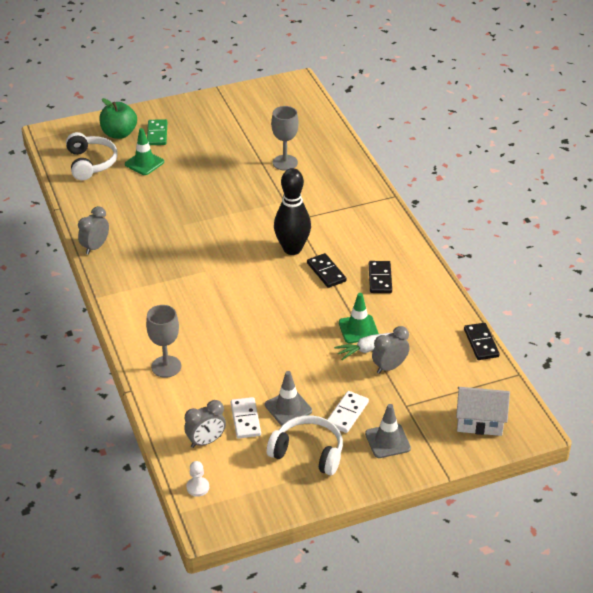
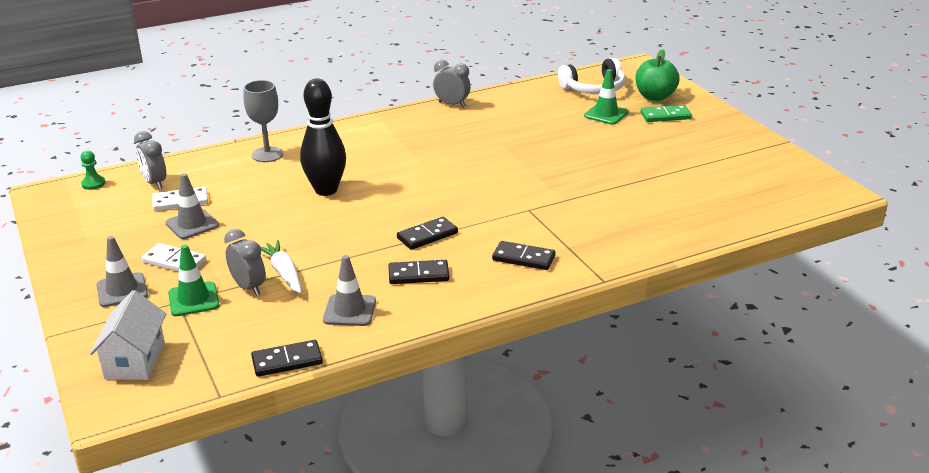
camera: 85 degrees right, 10 degrees down
white pawn [186,461,209,497] -> green pawn [81,150,105,190]
white headphones [267,415,343,475] -> none
grey goblet [271,106,299,171] -> none
black bowling pin [274,168,311,255] -> black bowling pin moved to [300,79,346,196]
green traffic cone [339,293,379,343] -> green traffic cone moved to [168,245,220,316]
none -> grey traffic cone [323,255,376,326]
none -> black domino [492,241,556,270]

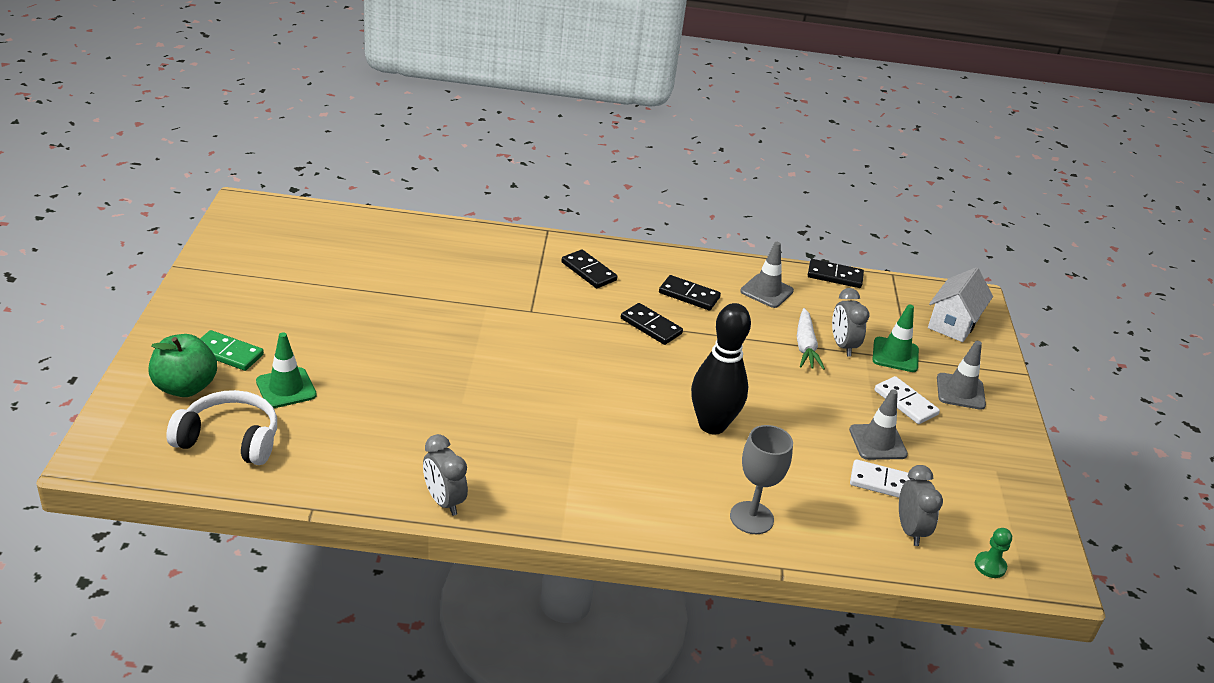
camera: 155 degrees left, 5 degrees up
black domino [397,217,458,250] -> black domino turned 45 degrees clockwise [621,303,683,345]

